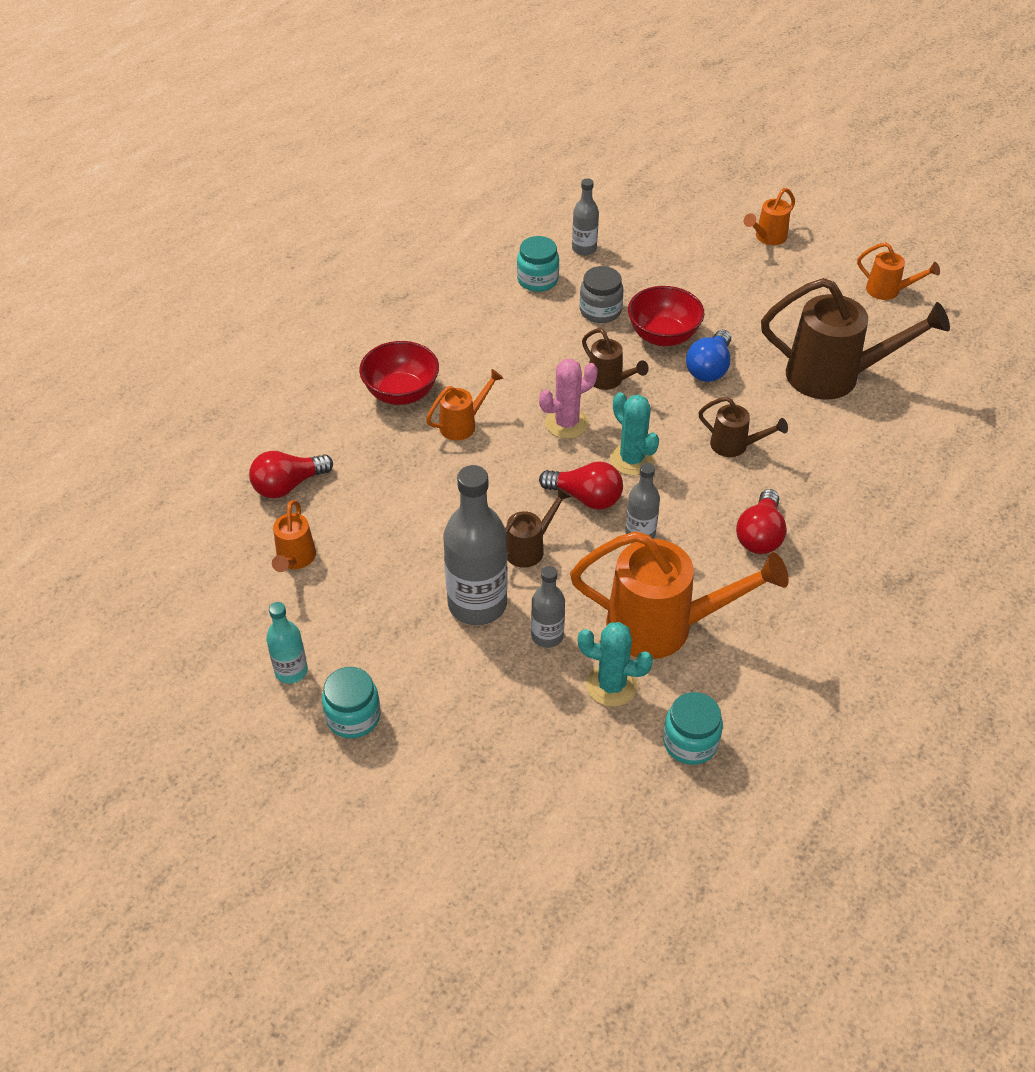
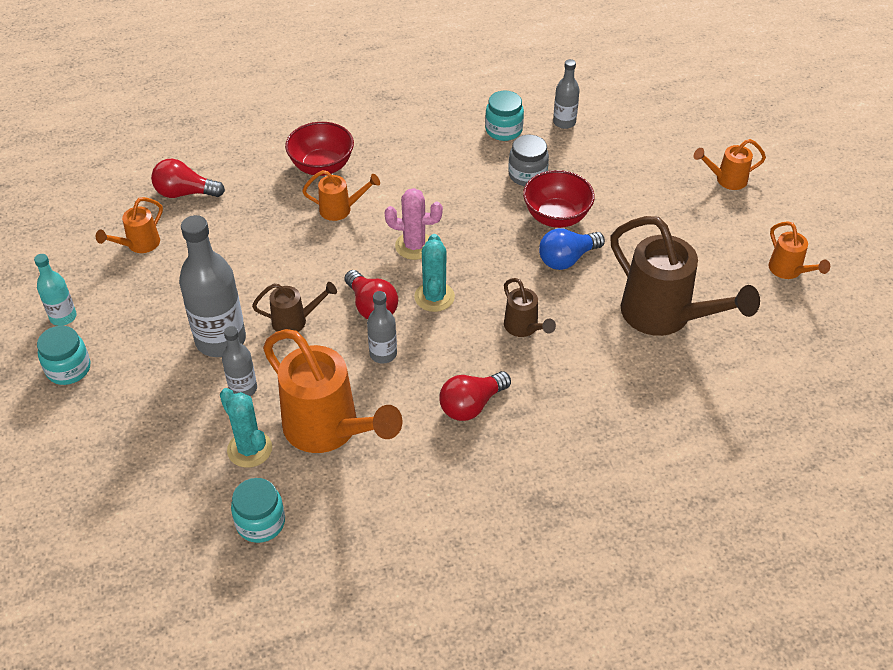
camera: 35 degrees right, 0 degrees up
brown watering can [582,329,649,390] -> none

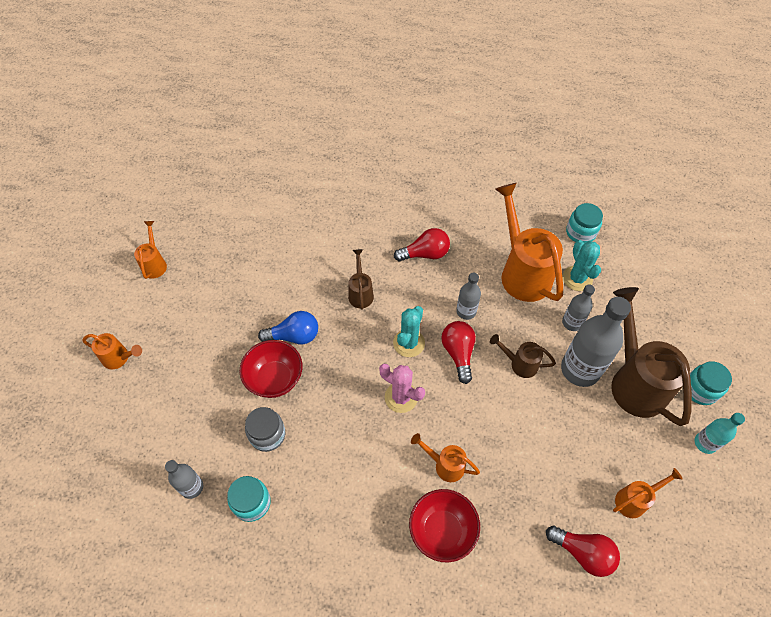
camera: 155 degrees left, 10 degrees up
brown watering can [610,216,760,336] -> brown watering can moved to [611,287,692,426]

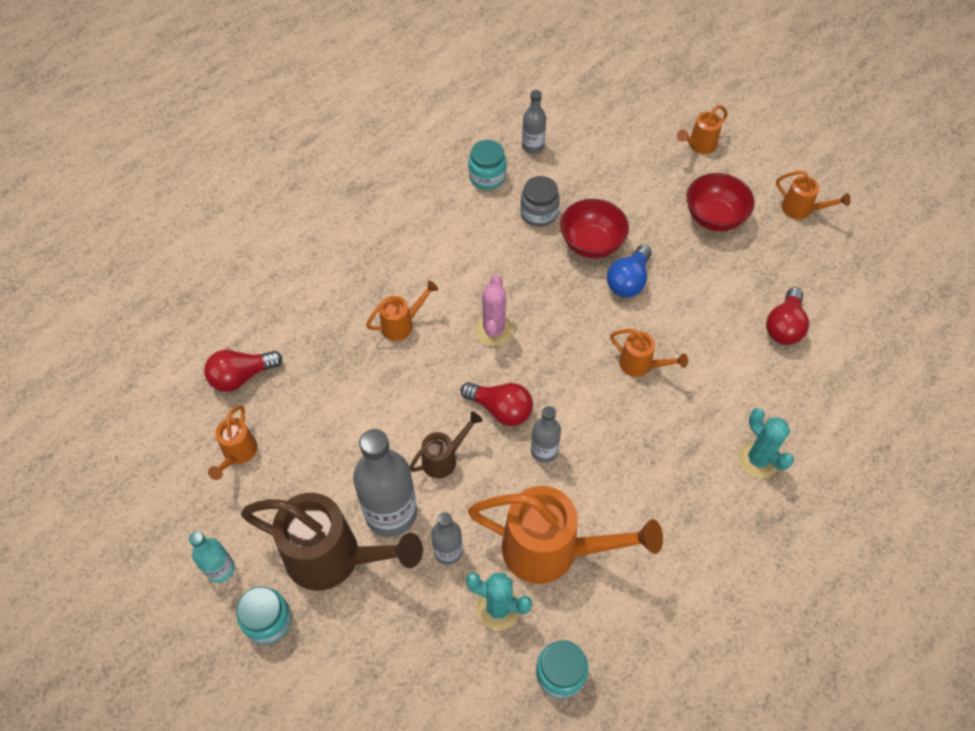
camera: 125 degrees right, 0 degrees up
brown watering can [348,249,374,310] -> orange watering can [610,329,688,377]
pink cactus [379,364,425,413] -> pink cactus turned 60 degrees counterclockwise [475,275,513,346]
turquoise cactus [393,306,425,357] -> turquoise cactus moved to [738,408,794,479]
red light bulb [394,228,450,262] -> red light bulb moved to [766,287,809,345]
red bowl [409,489,480,562] -> red bowl moved to [686,173,755,231]

